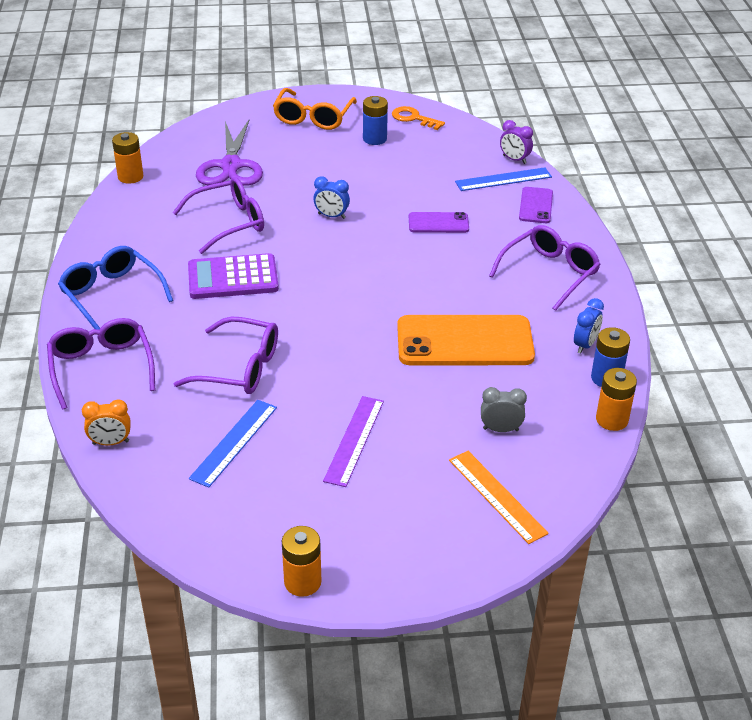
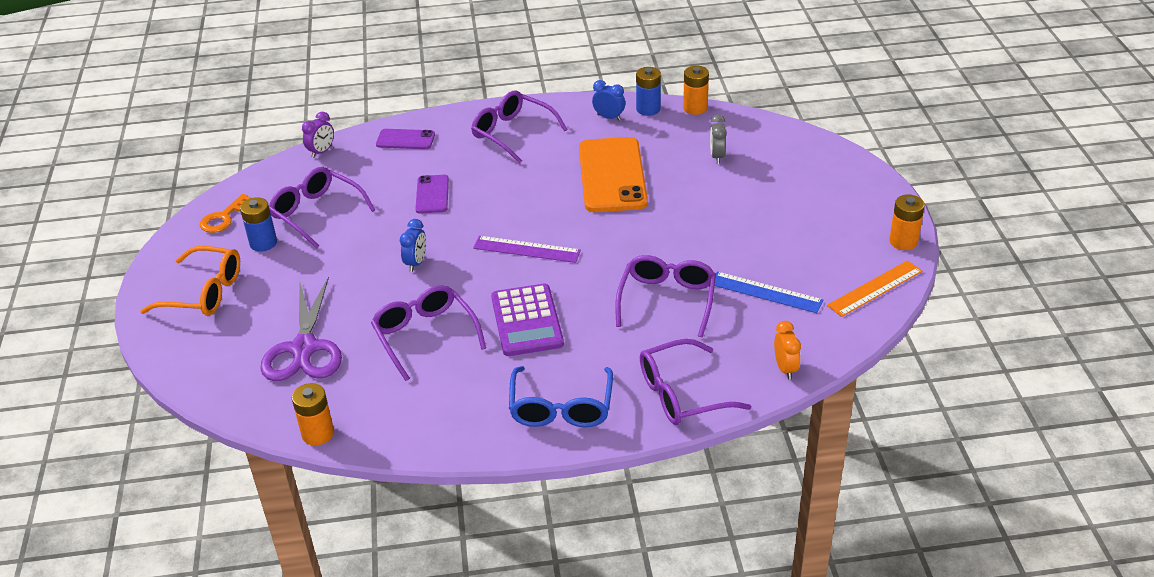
camera: 90 degrees left, 0 degrees up
blue glasses [58,246,173,330] -> blue glasses turned 45 degrees counterclockwise [509,366,613,427]
purple scissors [196,120,263,185] -> purple scissors turned 90 degrees clockwise [260,277,342,381]
purple ruler [323,396,384,487] -> purple ruler moved to [473,236,581,263]
orange ruler [449,451,549,544] -> orange ruler moved to [827,260,922,317]
blue ruler [455,167,552,191] -> none
none -> purple glasses [269,167,375,249]

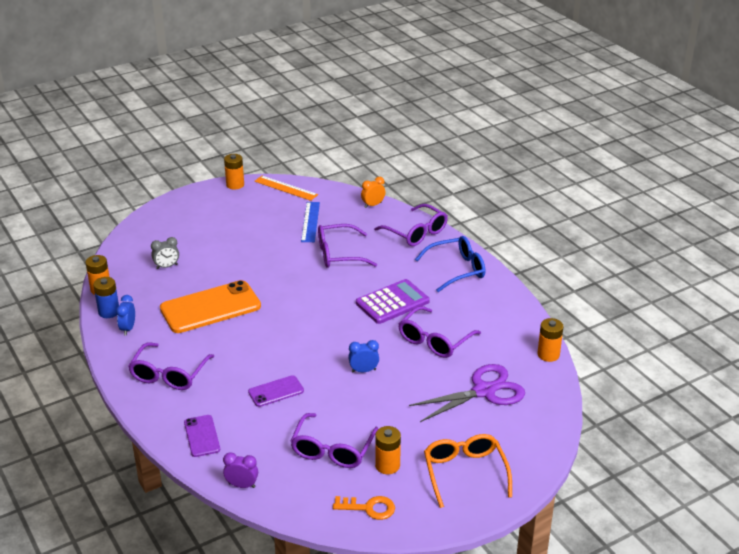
camera: 115 degrees left, 5 degrees down
blue battery [240,197,277,252] -> orange battery [375,426,401,474]
purple ruler [473,236,581,263] -> none

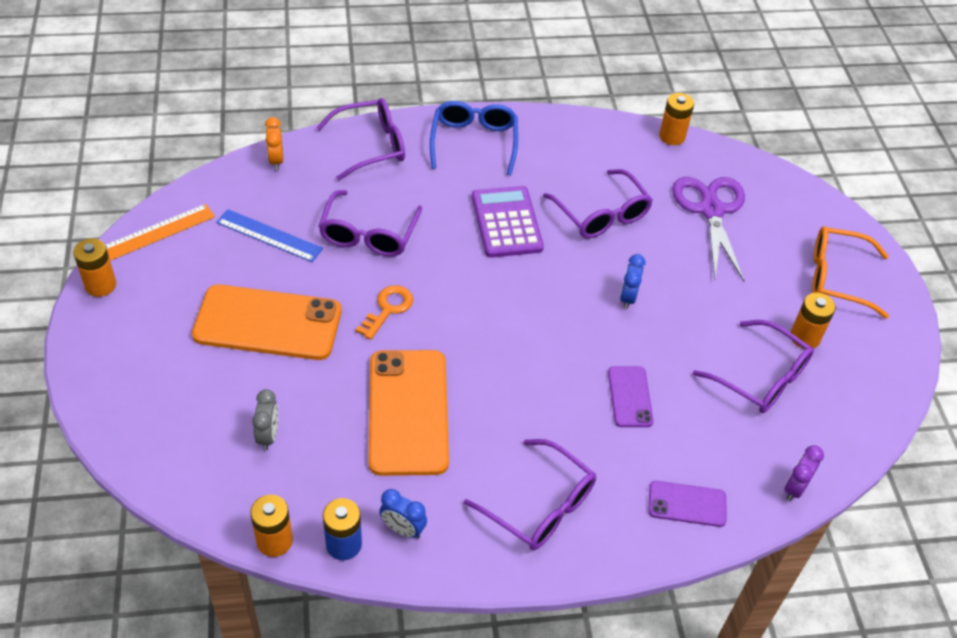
camera: 70 degrees left, 15 degrees up
orange key [333,496,395,520] -> orange key moved to [356,285,413,340]
none -> orange phone [192,284,342,360]

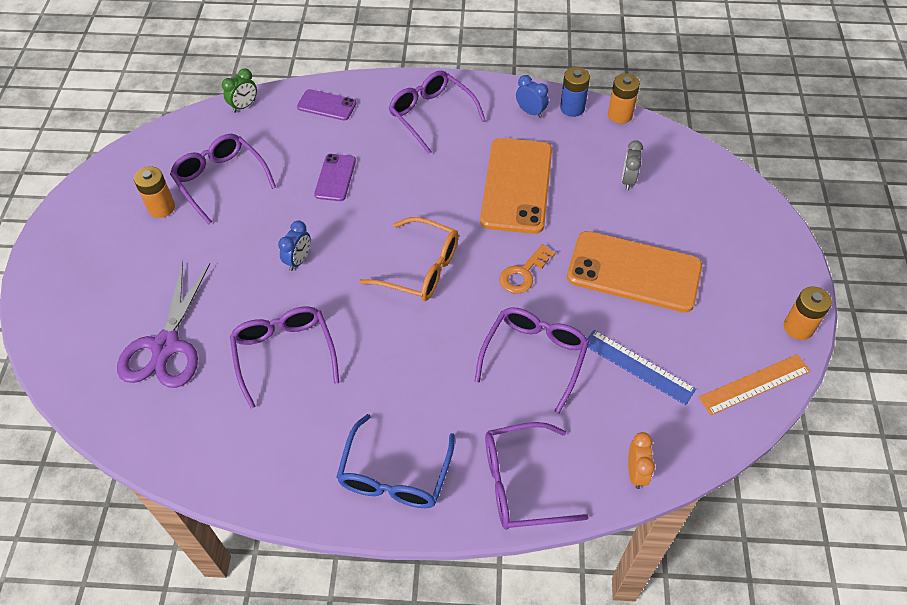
camera: 165 degrees left, 5 degrees up
purple calculator [472,186,544,258] -> none
orange battery [659,93,694,145] -> none
purple clock [784,445,824,501] -> green clock [222,69,257,113]
orange glasses [812,226,889,319] -> orange glasses moved to [359,217,459,301]

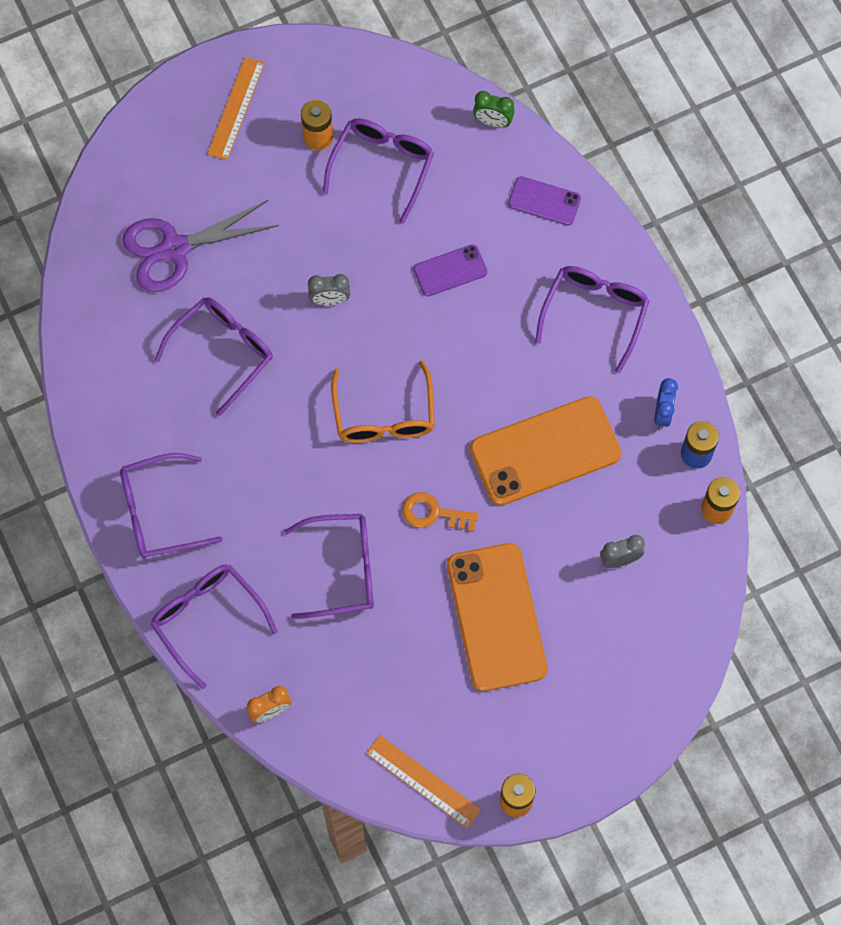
camera: 60 degrees right, 15 degrees up
blue clock [278,220,311,271] -> grey clock [308,274,350,305]
purple phone [297,89,357,121] -> purple phone turned 60 degrees counterclockwise [508,176,581,226]
blue glasses [336,414,455,508] -> purple glasses [120,453,223,558]
blue ruler [587,330,696,405] -> none
none -> orange ruler [207,57,265,160]

